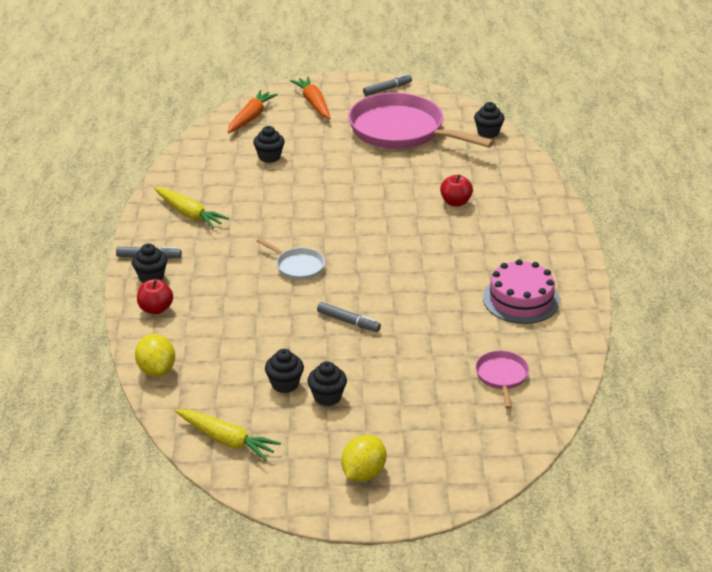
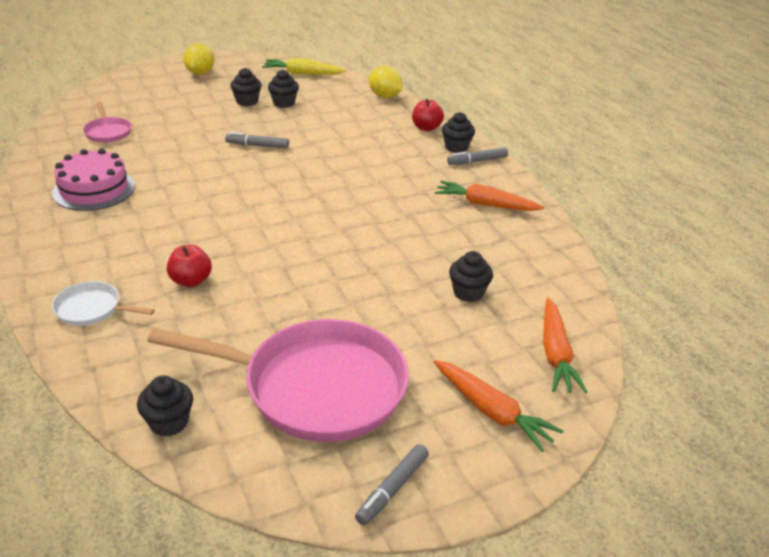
camera: 155 degrees right, 0 degrees up
yellow carrot [154,187,229,229] -> orange carrot [435,181,544,211]
white pan [257,238,325,280] -> white pan moved to [52,281,155,326]

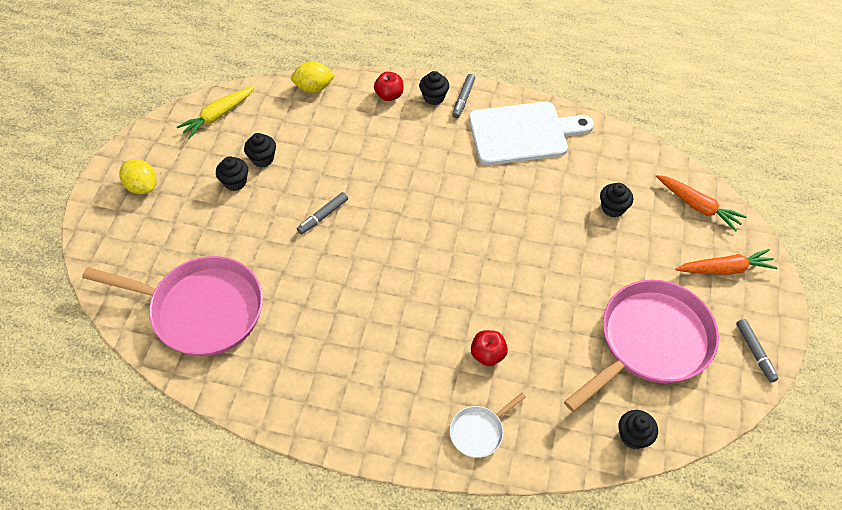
camera: 50 degrees left, 20 degrees up
pink cake [52,149,135,211] -> none
pink pan [83,102,131,143] -> pink pan [82,256,263,356], size x2.25
orange carrot [435,181,544,211] -> white cutting board [469,102,594,165]

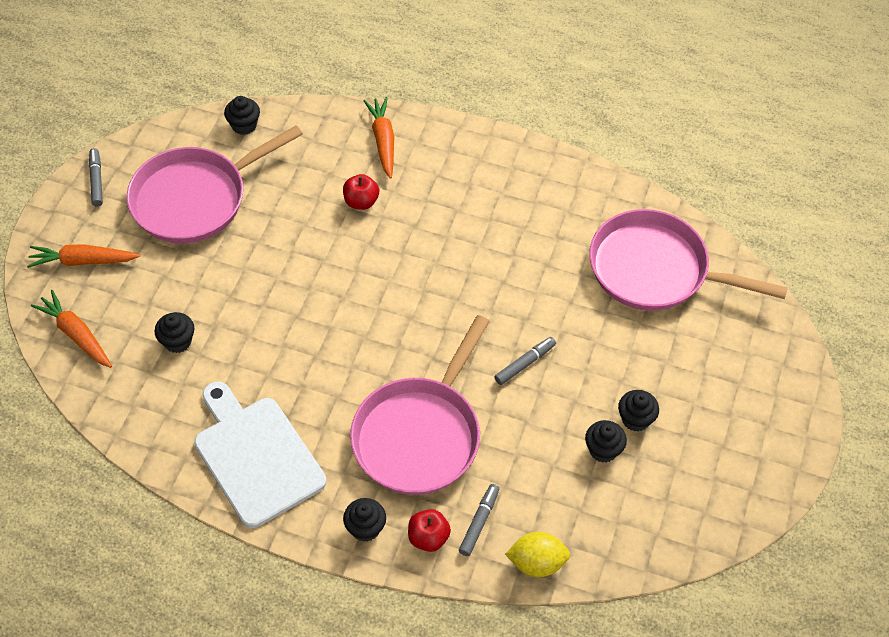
camera: 175 degrees left, 0 degrees up
yellow lemon [119,159,157,194] -> none
yellow carrot [177,86,255,139] -> none
white pan [450,393,526,458] -> orange carrot [364,97,394,179]
grey marker [452,74,475,118] -> grey marker moved to [459,484,499,556]
white cutting board [469,102,594,165] -> white cutting board turned 60 degrees clockwise [194,382,326,528]
none -> pink pan [350,315,490,495]

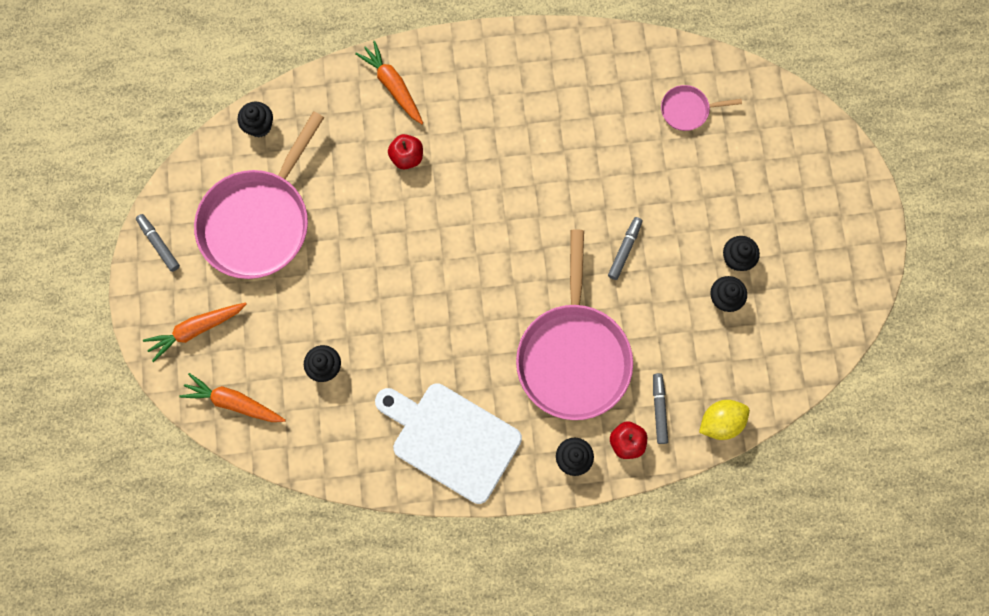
camera: 25 degrees left, 20 degrees up
pink pan [589,209,788,311] -> pink pan [661,85,742,131], size x0.44

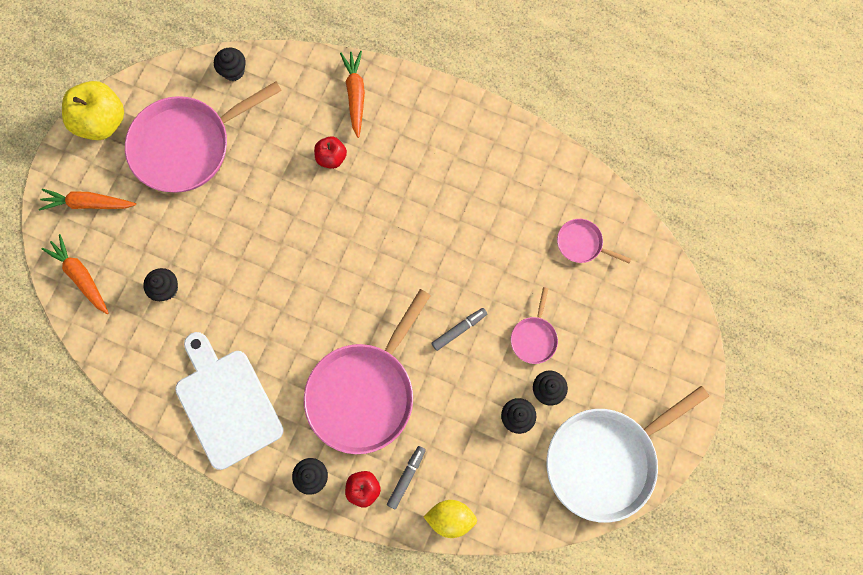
camera: 30 degrees right, 0 degrees up
grey marker [136,214,180,272] -> yellow apple [62,81,124,140]
none -> pink pan [511,287,558,364]
none -> white pan [546,386,709,523]

